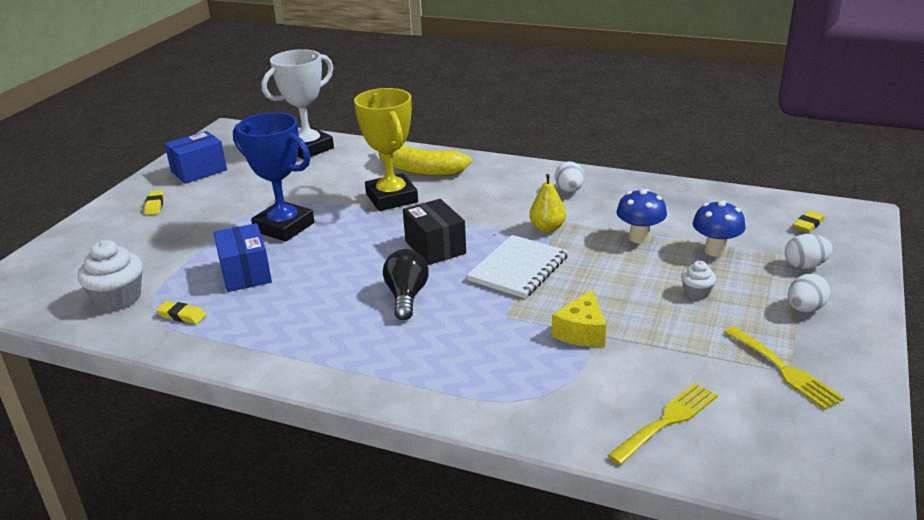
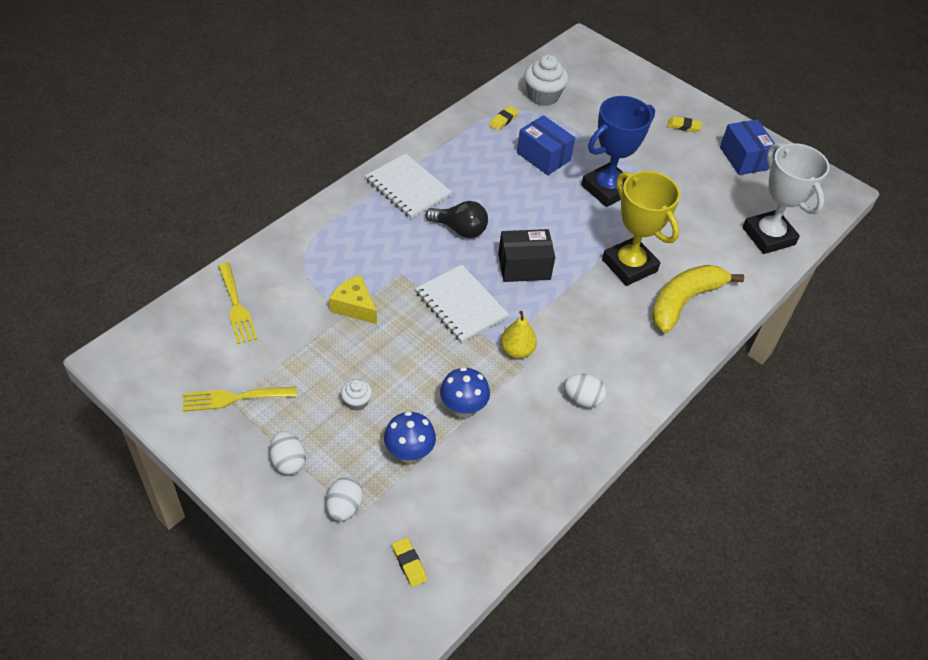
camera: 105 degrees right, 20 degrees up
blue box [213,223,272,292] -> blue box turned 45 degrees clockwise [517,115,575,175]
yellow trophy [354,88,418,211] -> yellow trophy turned 60 degrees clockwise [602,171,680,286]
none -> white notebook [365,153,452,219]

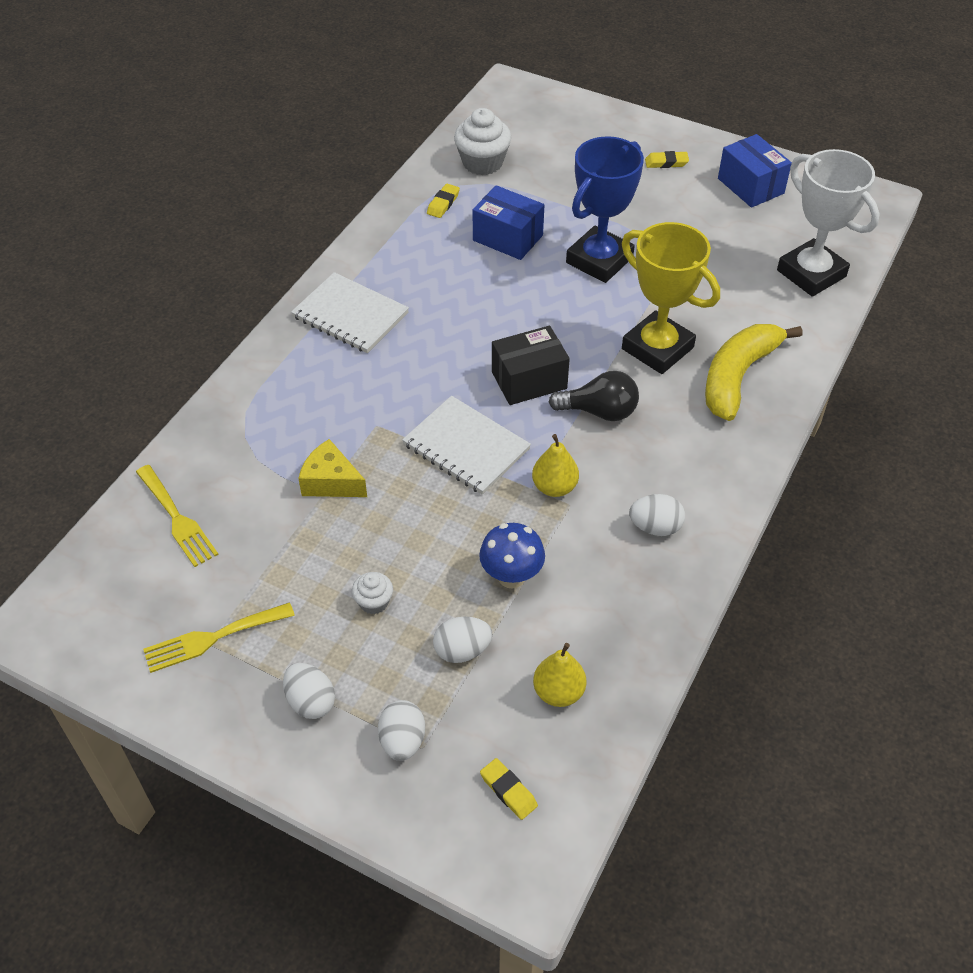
camera: 10 degrees left, 0 degrees up
blue mushroom [384,411,436,463] -> white egg [433,616,493,663]
black light bulb [425,201,488,238] -> black light bulb moved to [549,371,639,421]
none -> yellow pear [533,643,586,707]

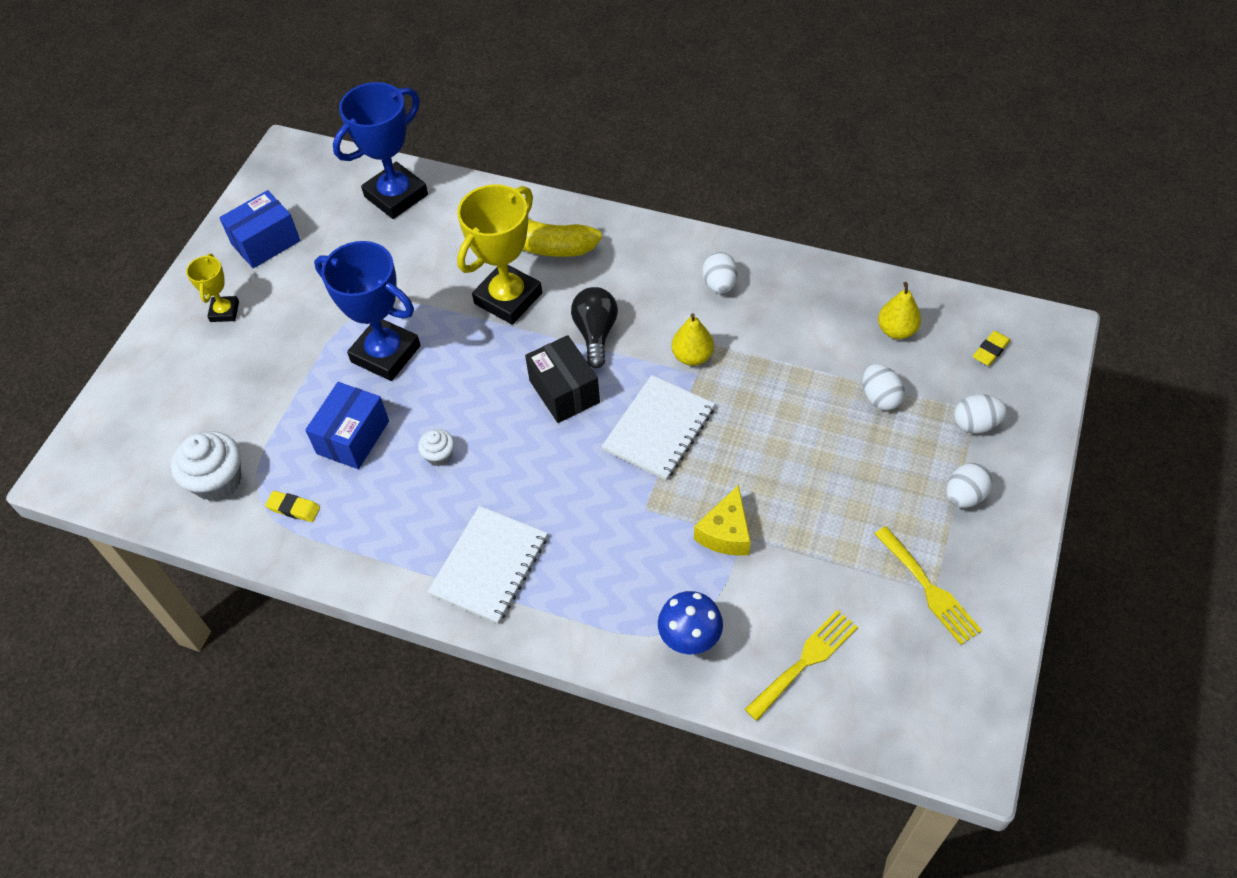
camera: 95 degrees left, 5 degrees up
white cupcake [352,572,393,614] -> white cupcake moved to [418,429,454,466]
blue mushroom [479,523,545,589] -> blue mushroom moved to [658,591,723,655]
yellow eraser [645,151,689,168] -> yellow trophy [186,254,239,322]
white trophy [777,149,880,297] -> blue trophy [333,82,428,219]

